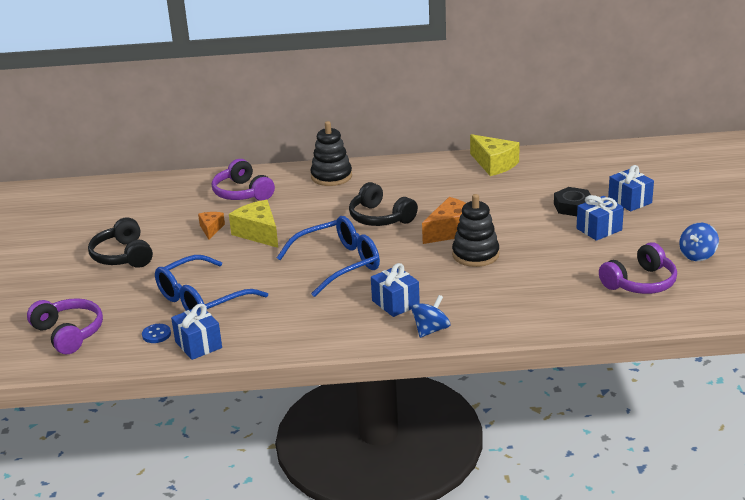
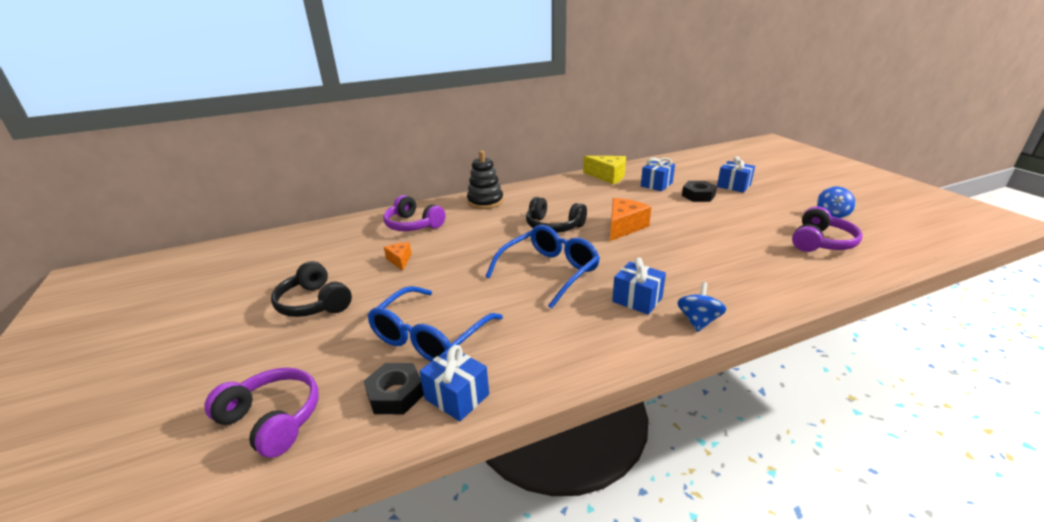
camera: 20 degrees left, 0 degrees up
blue button [142,324,171,343] -> black nut [364,363,424,414]
yellow cheese [229,200,278,248] -> none
black stacking toy [452,194,499,267] -> none
blue gift [577,195,624,241] -> blue gift moved to [641,158,675,191]

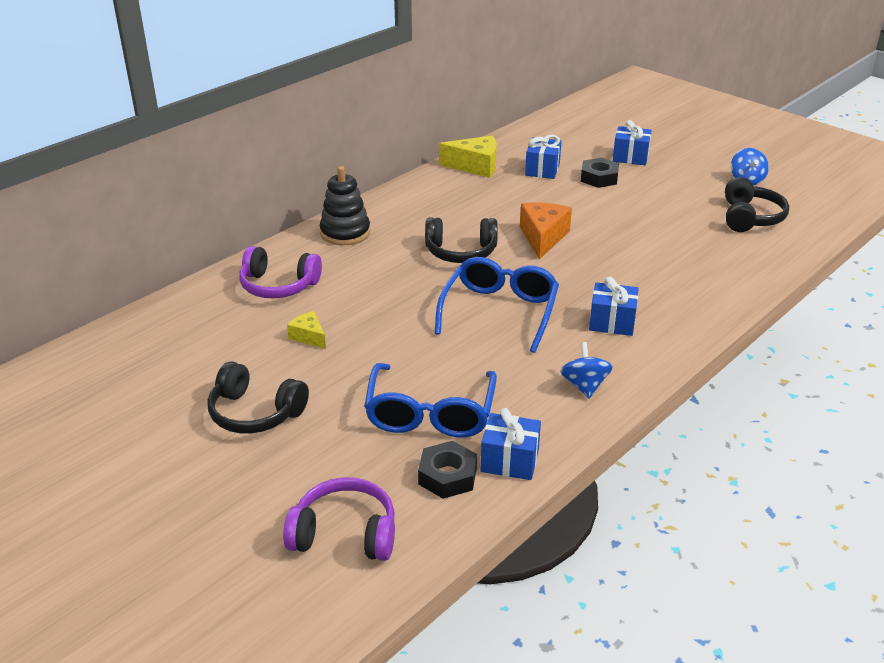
camera: 25 degrees left, 5 degrees up
orange cheese [384,242,411,271] -> yellow cheese [287,311,326,349]
blue spinning top [677,282,727,332] -> blue spinning top moved to [560,342,613,398]
purple headphones [792,206,862,252] -> black headphones [725,177,789,232]

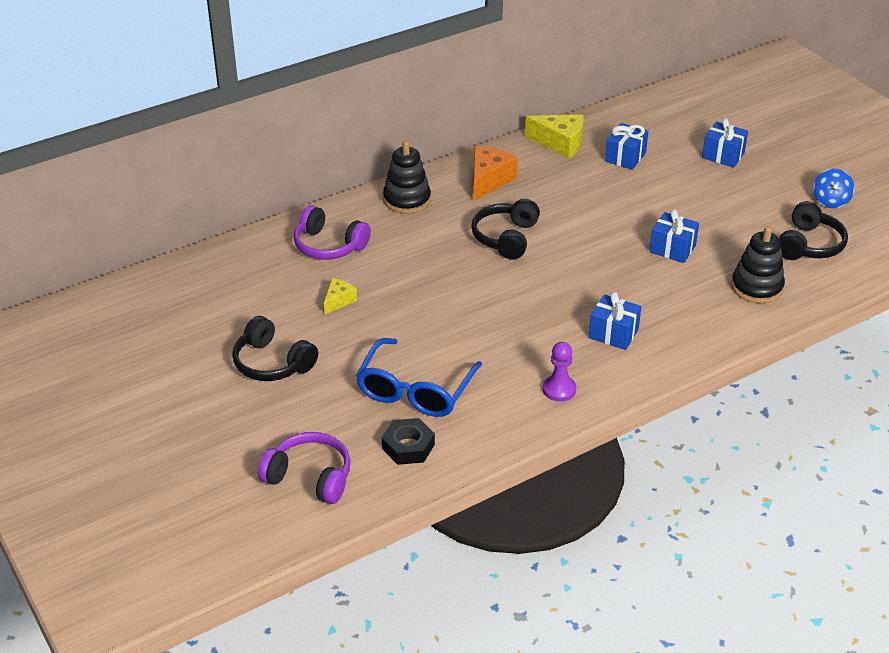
camera: 15 degrees right, 5 degrees up
yellow cheese [287,311,326,349] -> yellow cheese turned 60 degrees clockwise [324,278,357,314]
black headphones [425,217,498,263] -> black headphones turned 90 degrees clockwise [471,199,540,260]
blue glasses [435,257,559,353] -> none
blue gift [480,408,541,480] -> blue gift moved to [649,209,699,263]
orange cheese [520,202,572,259] -> orange cheese moved to [473,146,518,201]
blue spinning top [560,342,613,398] -> purple pawn [543,342,576,402]
black nut [581,158,619,188] -> none
none -> black stacking toy [731,226,785,304]

